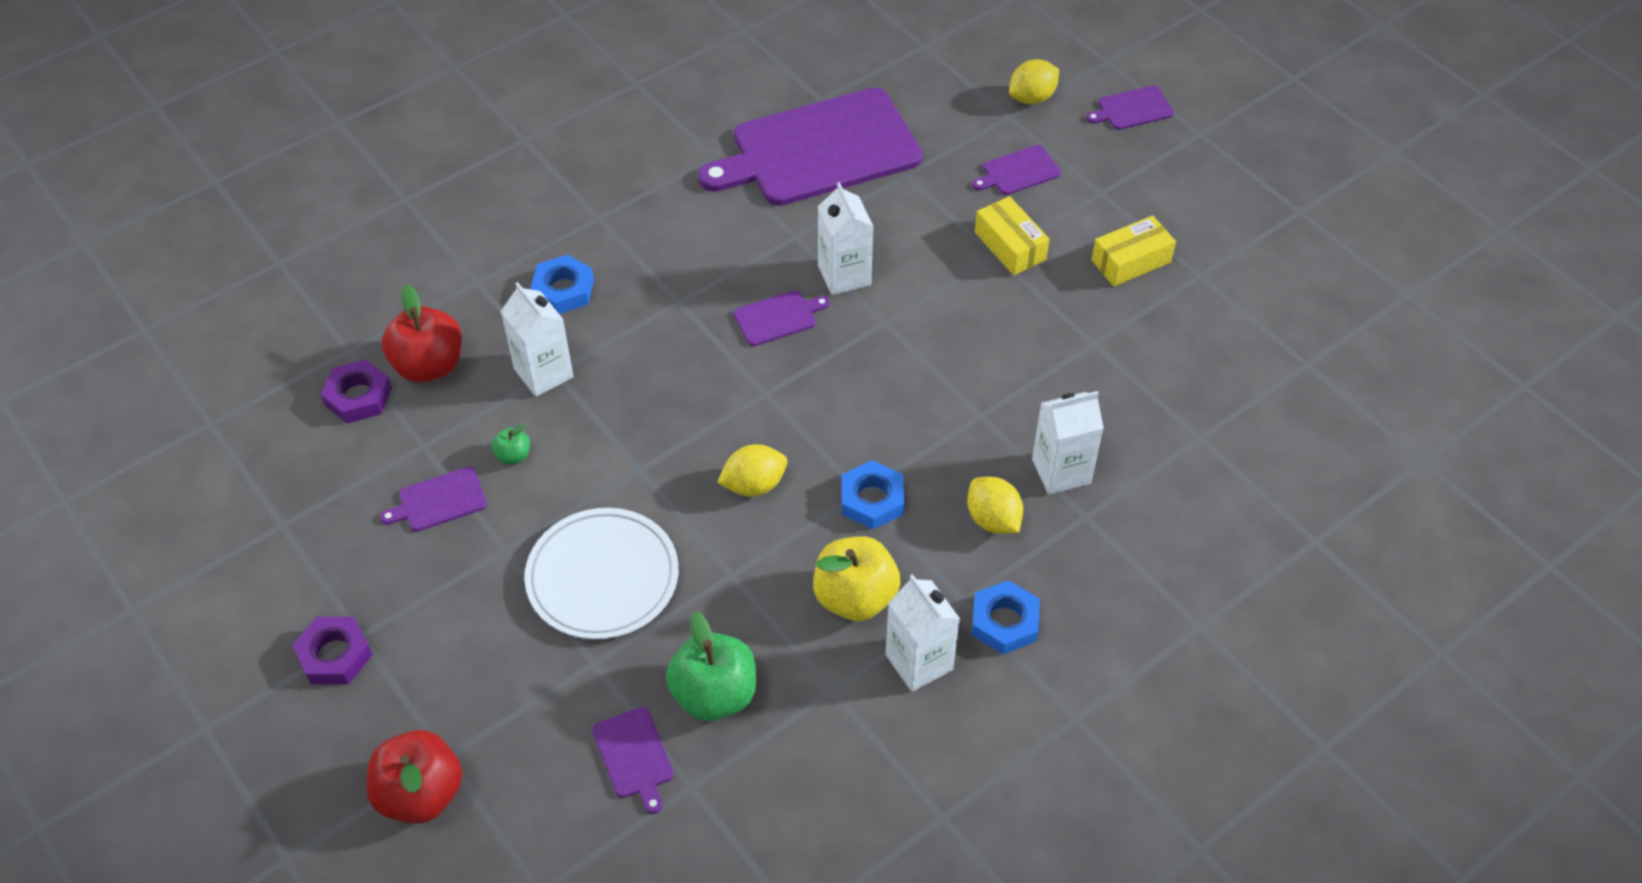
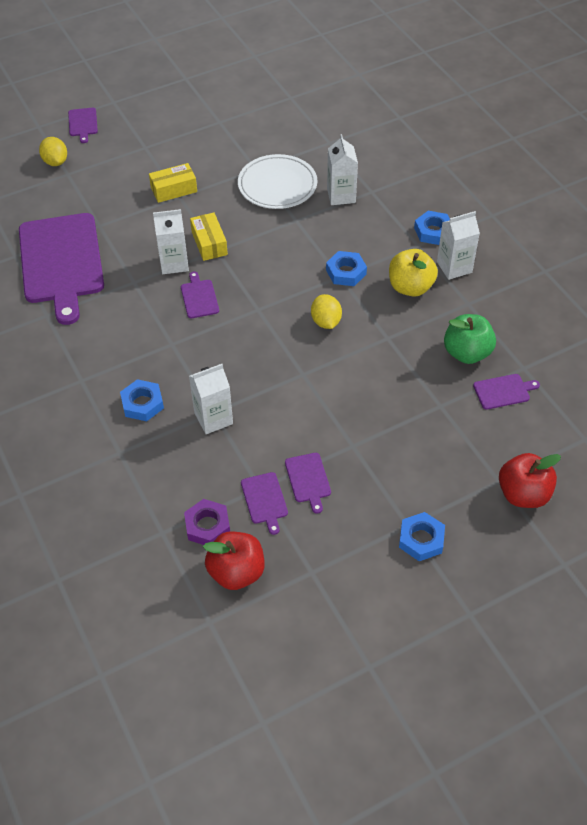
camera: 80 degrees left, 0 degrees up
purple nut [292,616,372,684] -> blue nut [399,512,445,561]
red apple [382,284,462,383] -> red apple moved to [203,532,264,590]
green apple [492,424,530,465] -> none
white plate [524,508,679,639] -> white plate moved to [238,154,317,209]
yellow lemon [967,477,1023,534] -> none
purple cutting board [972,145,1061,195] -> purple cutting board moved to [241,472,288,535]
yellow box [1091,216,1176,286] -> yellow box moved to [190,213,228,261]

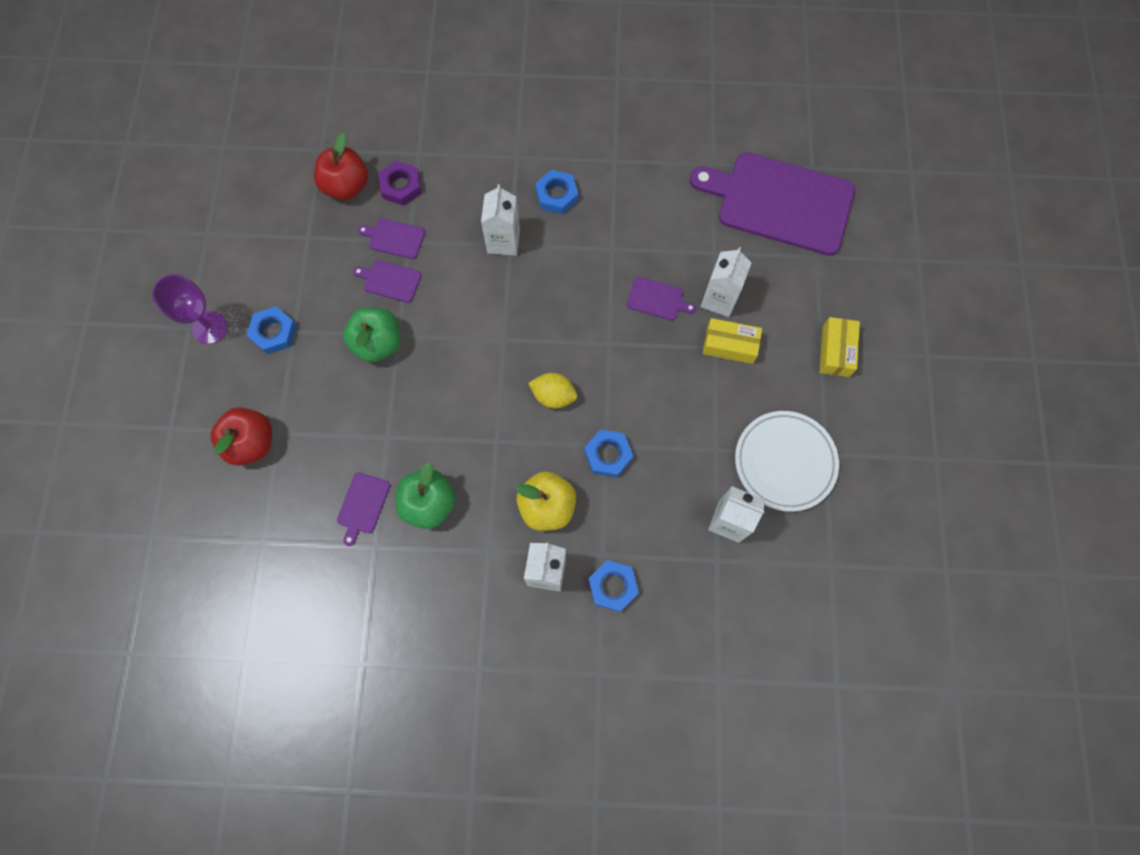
camera: 120 degrees right, 20 degrees up
yellow lemon [39,137,67,166] -> none
purple cutting board [68,108,98,143] -> none
none -> purple goblet [152,274,228,344]
none -> green apple [343,307,400,363]

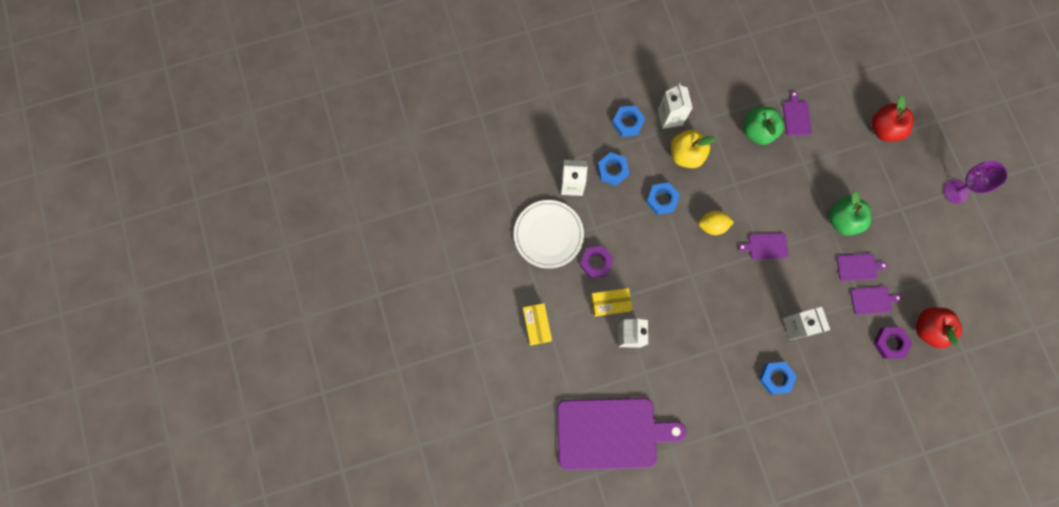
camera: 160 degrees right, 5 degrees up
blue nut [247,306,297,354] -> blue nut moved to [597,152,629,186]
purple cutting board [627,277,696,320] -> purple cutting board moved to [738,233,788,260]
none -> purple nut [580,246,614,278]

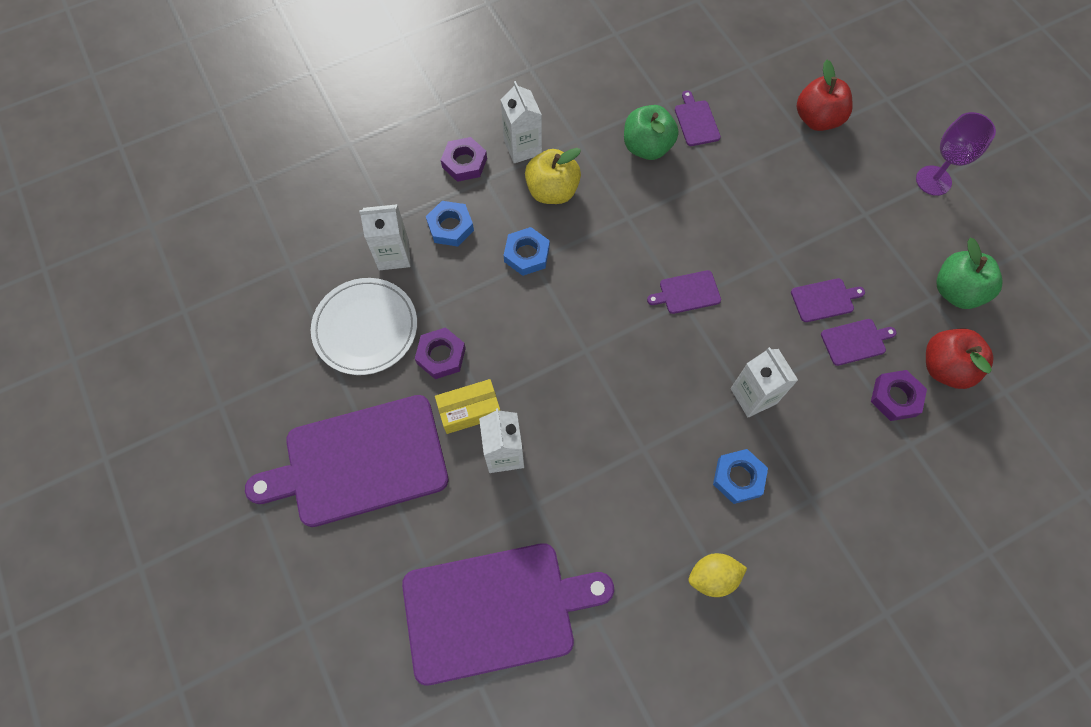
camera: 10 degrees left, 10 degrees down
yellow box [523,303,552,346] -> purple cutting board [245,395,448,527]
blue nut [612,106,645,137] -> purple nut [441,137,487,182]
yellow lemon [699,211,734,235] -> yellow lemon moved to [688,553,747,597]
green apple [829,191,871,236] -> green apple moved to [936,238,1003,309]

